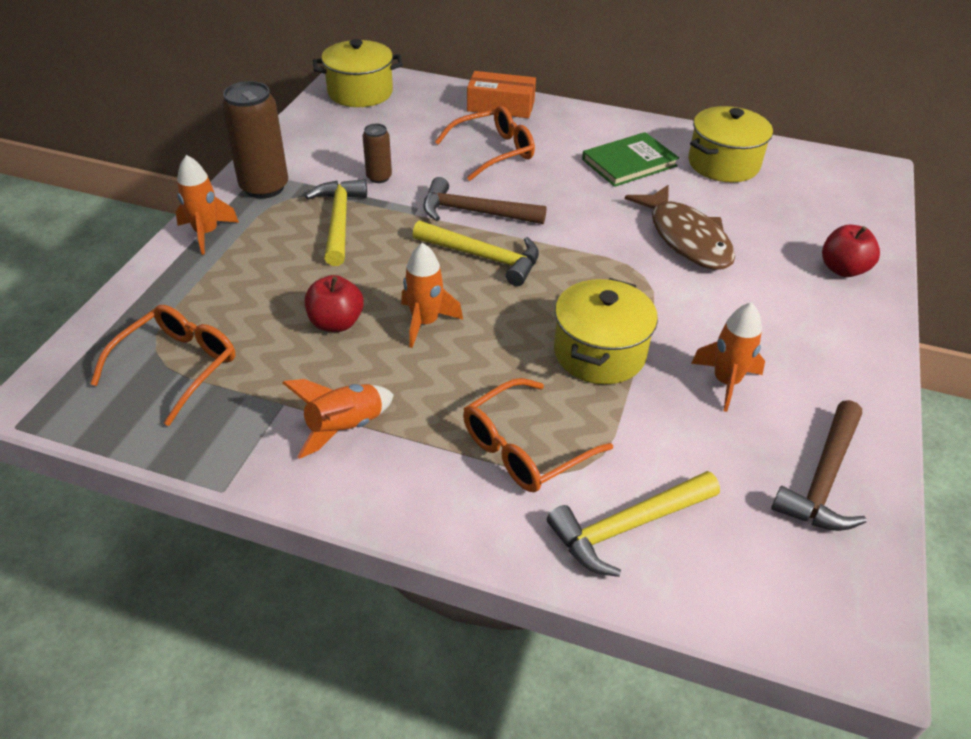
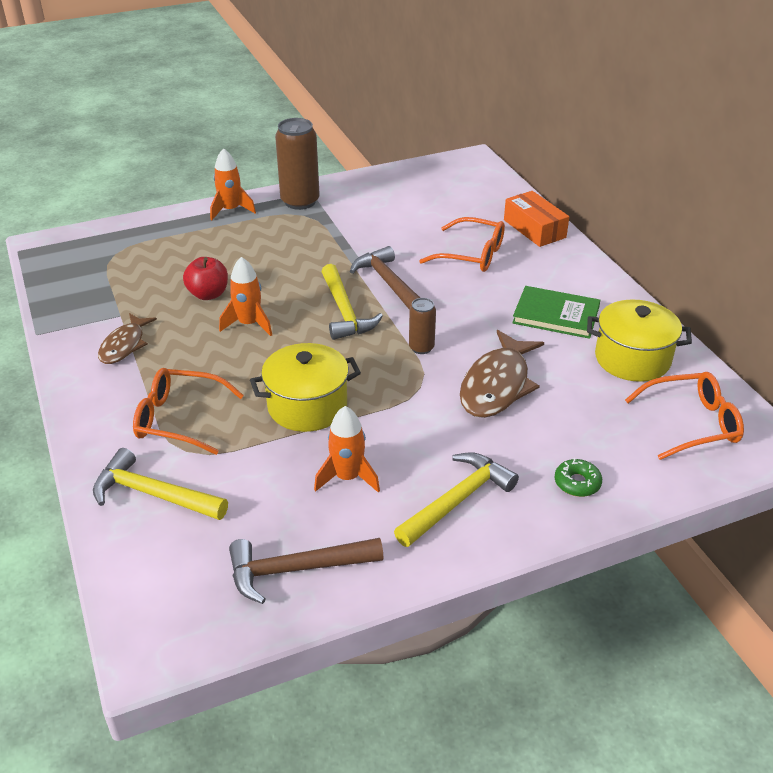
camera: 50 degrees right, 5 degrees down
orange glasses [90,305,235,426] -> orange glasses moved to [625,372,744,460]
orange rocket [283,379,394,459] -> brown fish [98,313,157,364]
yellow hammer [305,179,367,266] -> yellow hammer moved to [394,452,519,547]
yellow pot [313,39,403,107] -> none
brown can [363,124,392,183] -> brown can moved to [409,298,436,354]
red apple [822,225,880,277] -> green donut [555,458,602,497]

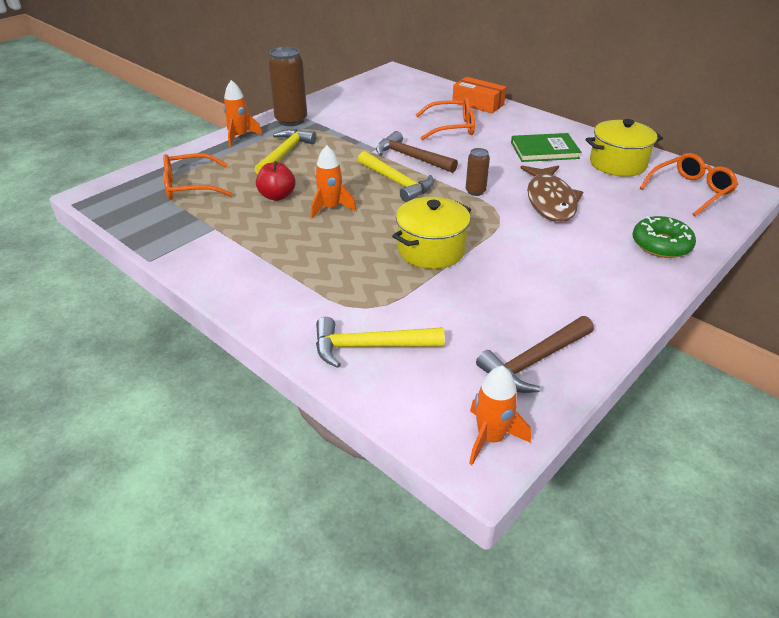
camera: 25 degrees left, 0 degrees up
brown fish [98,313,157,364] -> none
orange glasses [133,368,244,455] -> orange glasses moved to [163,153,232,200]
orange rocket [314,406,380,492] -> orange rocket moved to [469,366,531,465]
yellow hammer [394,452,519,547] -> yellow hammer moved to [254,129,316,175]
green donut [555,458,602,497] -> green donut [632,216,696,258], size x1.64

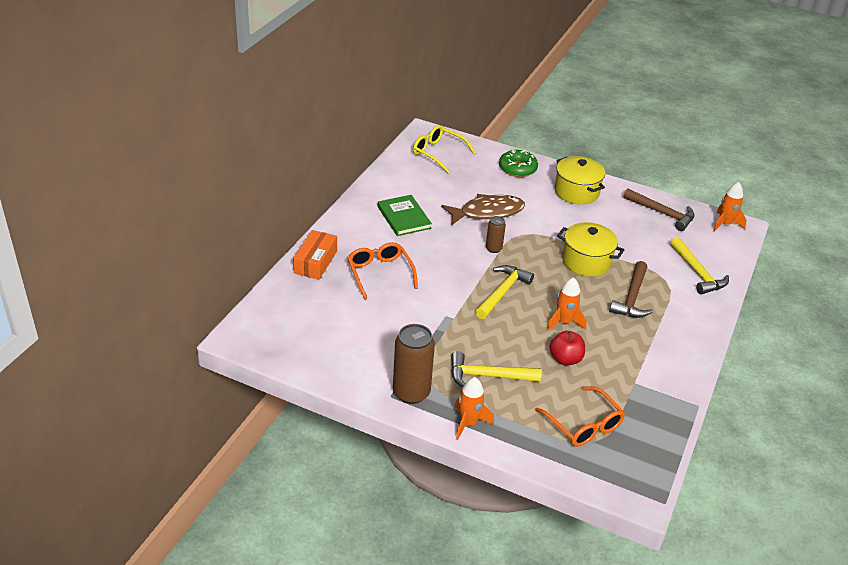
camera: 110 degrees left, 0 degrees up
brown hammer [376,131,458,173] -> brown hammer moved to [609,261,653,318]
yellow pot [586,119,663,177] -> yellow pot moved to [555,156,605,204]
orange glasses [640,153,738,216] -> yellow glasses [413,125,475,173]

